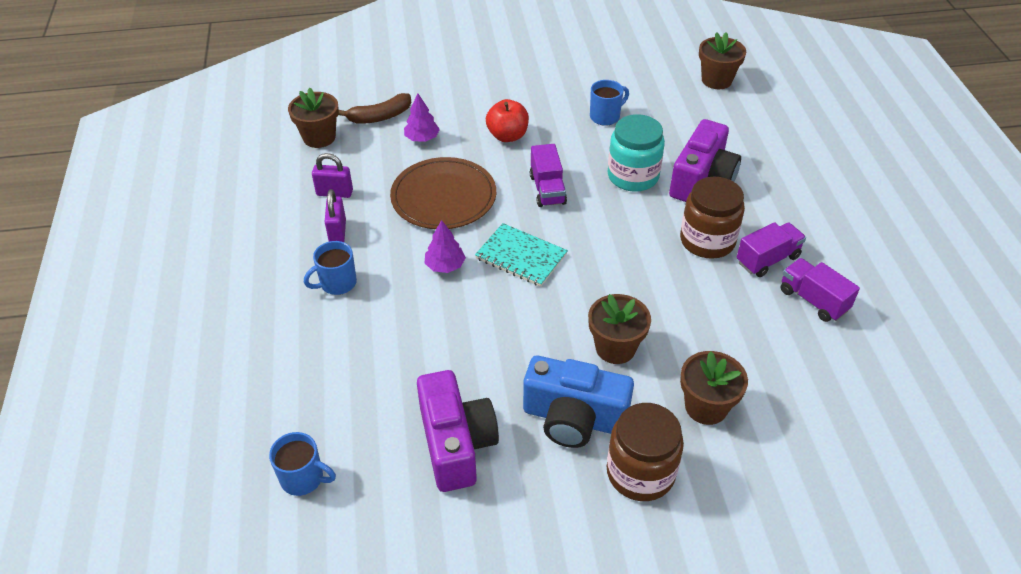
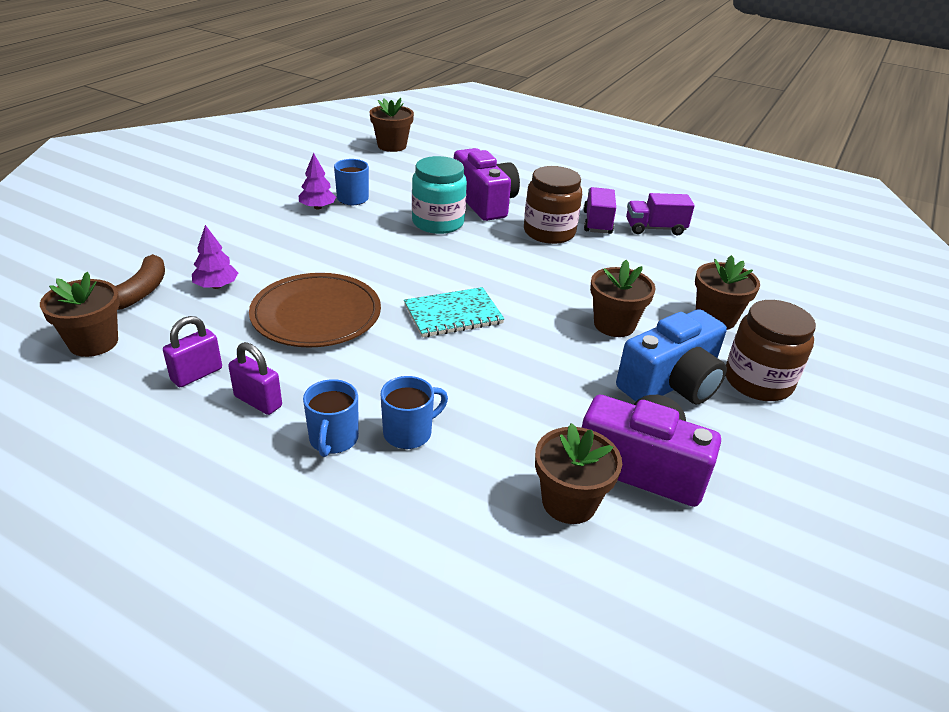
camera: 55 degrees left, 10 degrees down
blue mug [269,432,336,496] -> blue mug moved to [381,376,448,449]
purple tree [425,220,466,273] -> purple tree moved to [299,153,336,209]
red apple [486,99,529,142] -> none
purple truck [530,144,567,207] -> none
none -> brown flower pot [535,423,622,524]

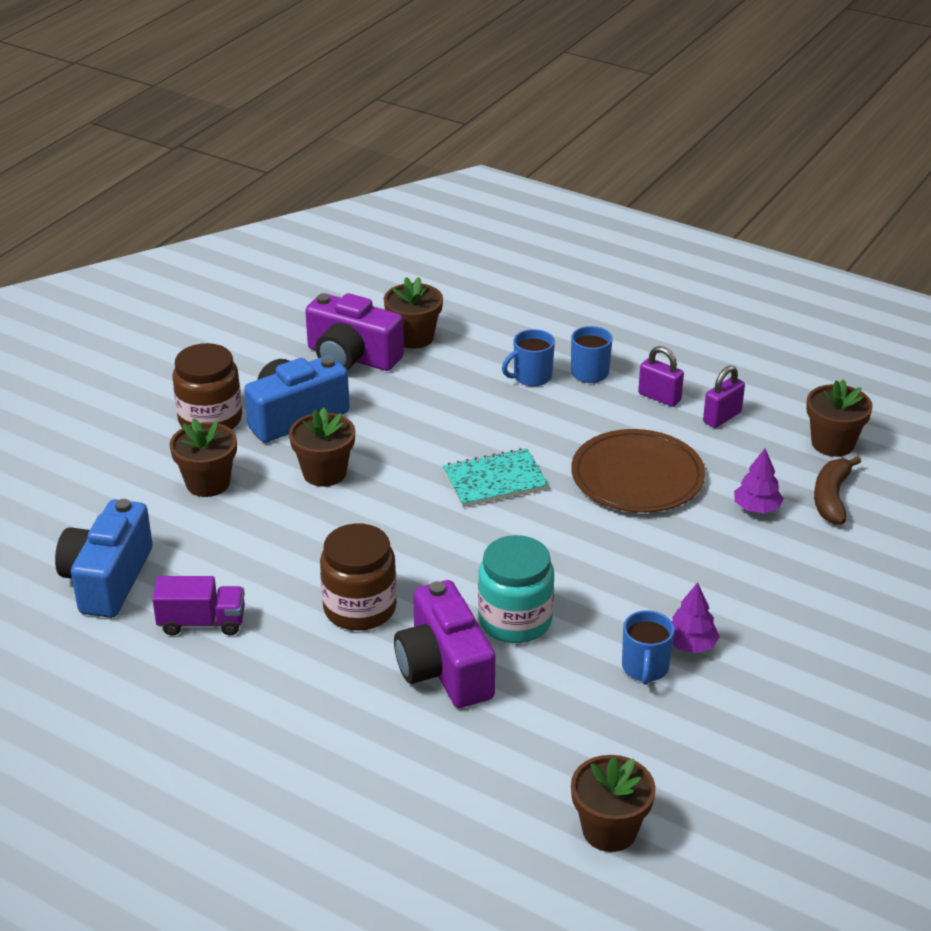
camera: 175 degrees left, 0 degrees up
purple truck [583,187,616,234] -> none
none -> blue camera [55,499,153,618]

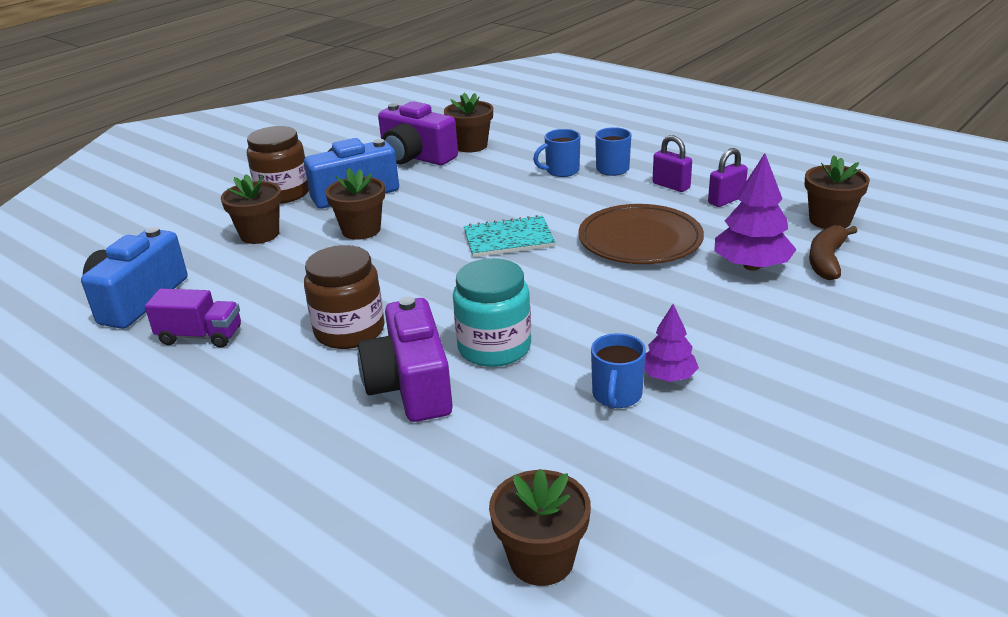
camera: 10 degrees right, 5 degrees down
purple tree [734,449,784,514] -> purple tree [714,153,797,271], size x1.66

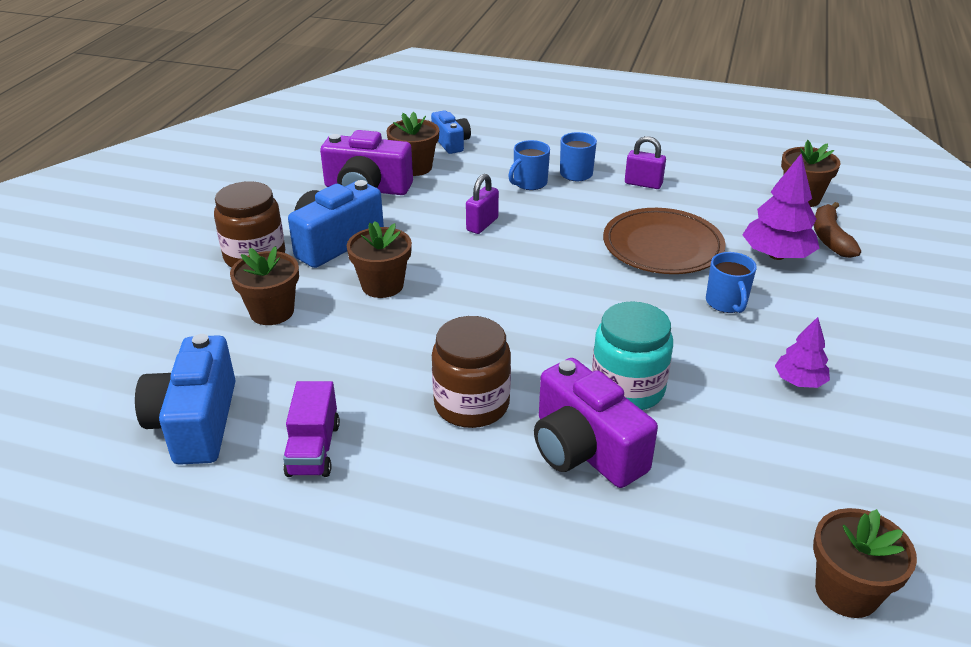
camera: 25 degrees left, 5 degrees up
purple truck [145,289,241,348] -> purple truck turned 105 degrees clockwise [283,381,340,477]
turquoise notebook [464,215,555,257] -> none
blue mug [591,333,646,409] -> blue mug moved to [706,252,757,313]
purple padlock [708,148,748,207] -> purple padlock moved to [466,174,499,234]
none -> blue camera [431,110,471,154]

